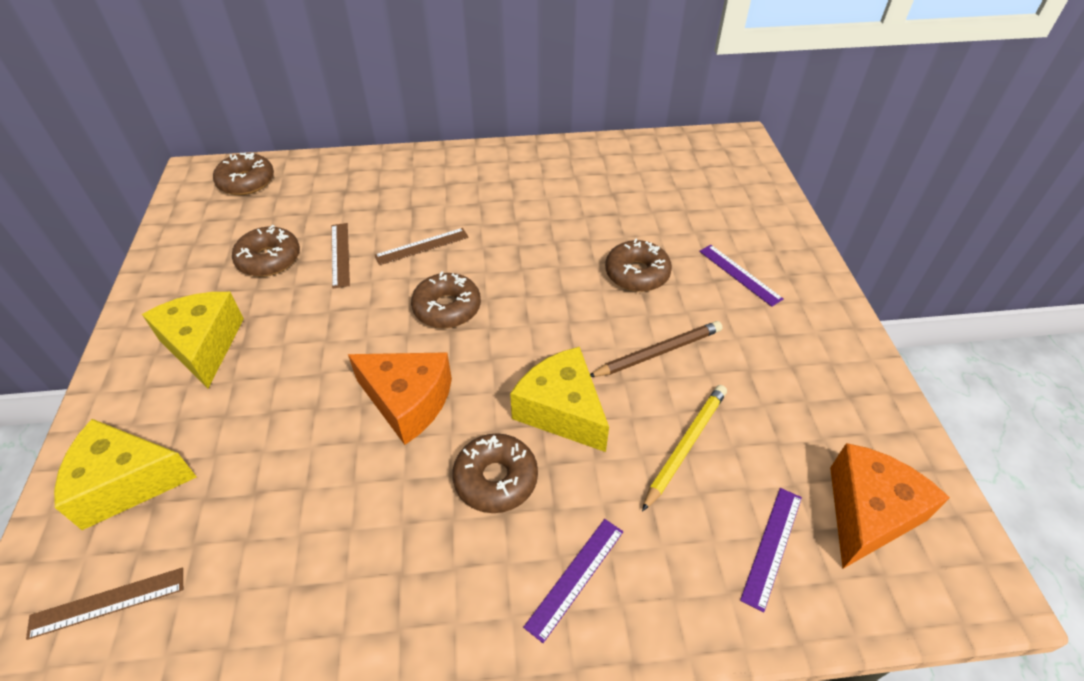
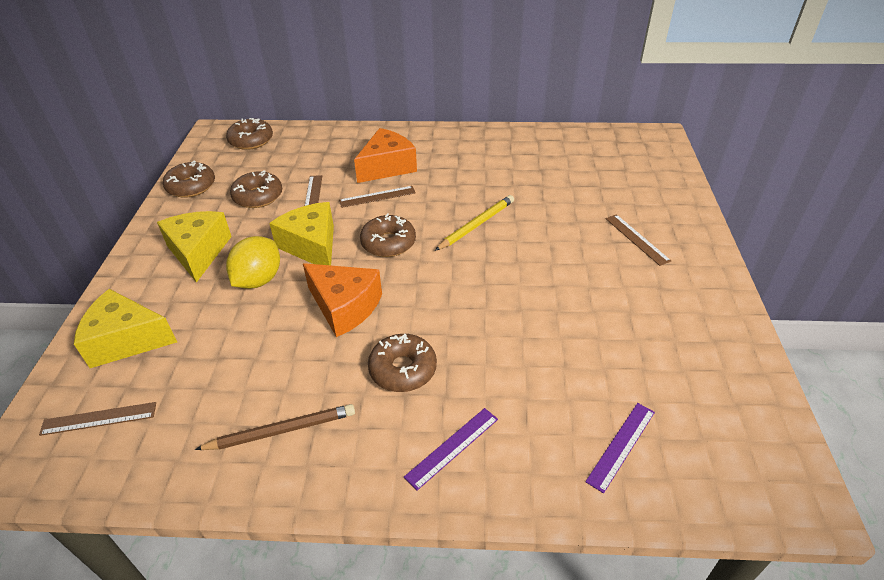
camera: 10 degrees right, 5 degrees down
yellow cheese [510,347,609,452] -> yellow cheese moved to [269,202,334,265]
brown pencil [590,321,722,377] -> brown pencil moved to [194,404,355,450]
brown donut [605,238,672,292] -> brown donut moved to [163,161,215,198]
yellow pencil [642,385,727,512] -> yellow pencil moved to [435,195,514,251]
purple ruler [699,245,783,307] -> brown ruler [606,214,671,266]
orange cheese [830,443,950,569] -> orange cheese moved to [354,128,417,183]
none -> yellow lemon [226,236,280,289]

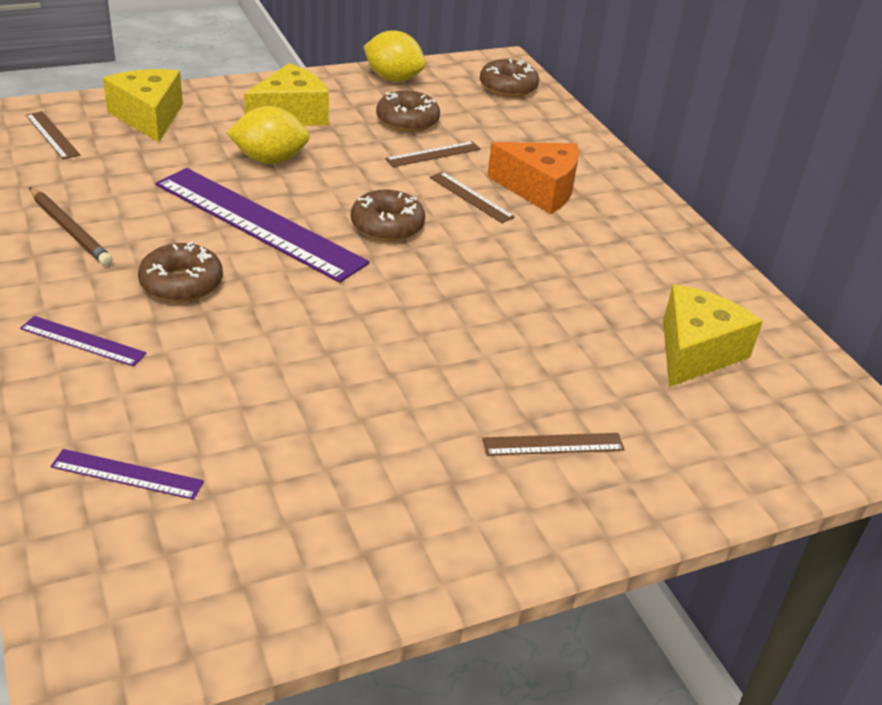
camera: 60 degrees right, 5 degrees down
brown donut [163,161,215,198] -> yellow lemon [363,30,426,82]
yellow cheese [269,202,334,265] -> yellow cheese moved to [663,284,763,387]
orange cheese [303,263,382,337] -> purple ruler [155,168,369,283]
yellow pencil [435,195,514,251] -> none
brown ruler [606,214,671,266] -> brown ruler turned 45 degrees clockwise [482,433,625,456]

